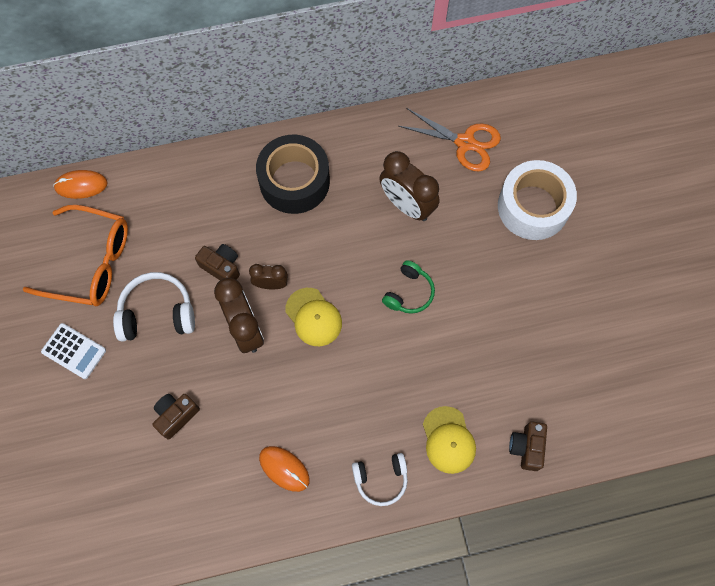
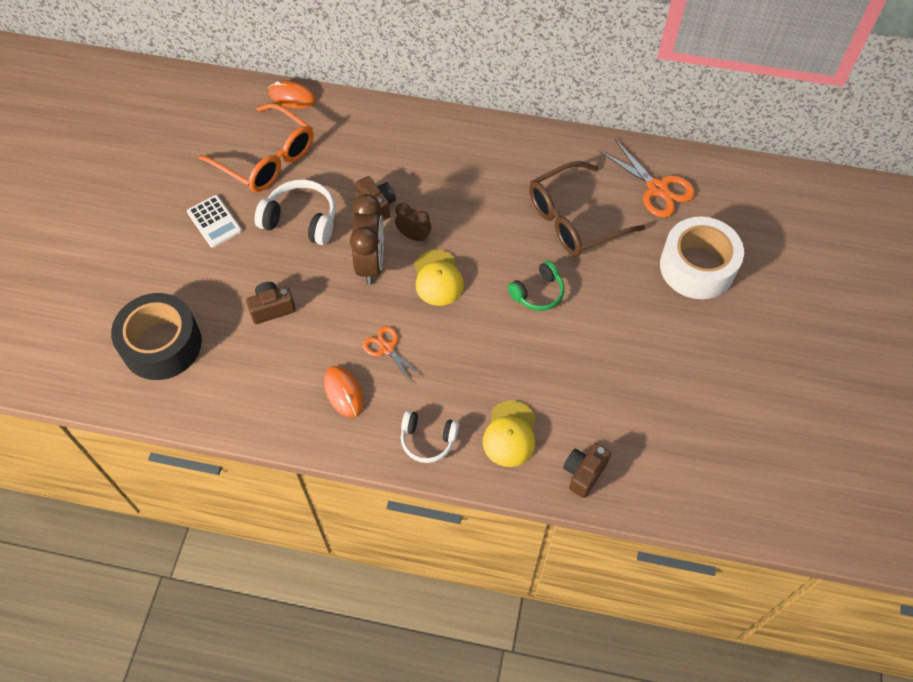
camera: 25 degrees right, 10 degrees down
black tape [256,135,330,214] -> black tape moved to [111,293,202,380]
brown clock [379,151,440,221] -> brown glasses [529,161,645,256]
none -> orange scissors [363,326,423,385]

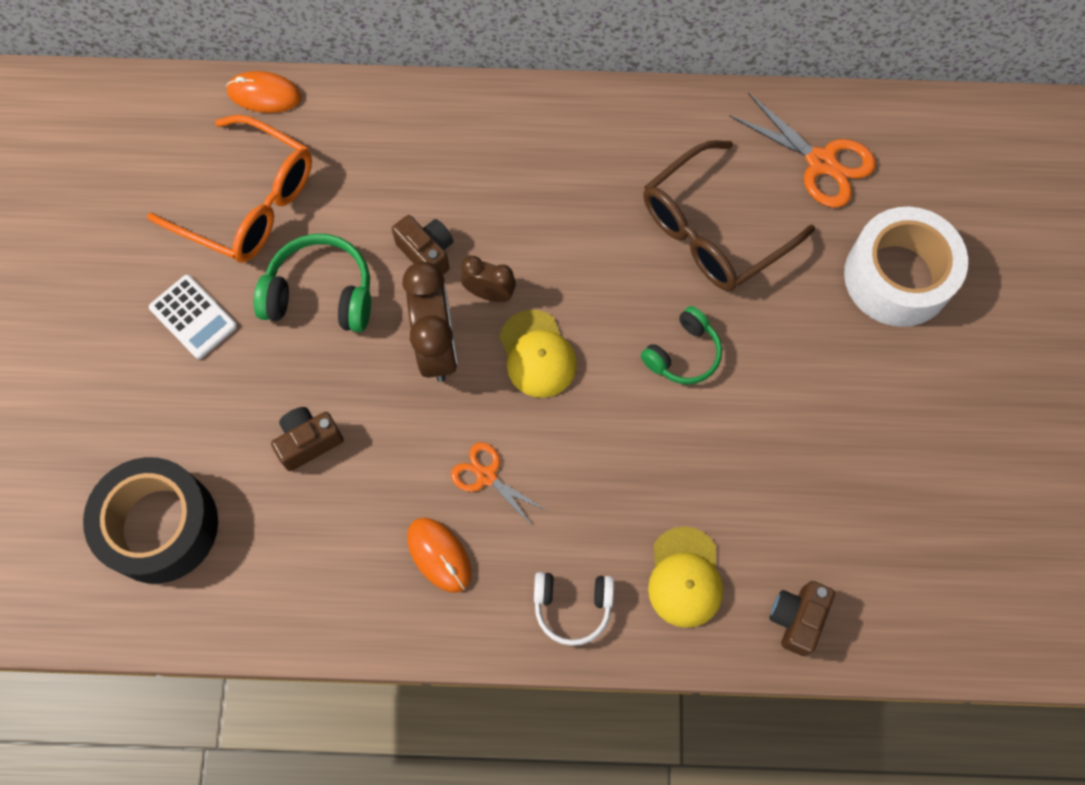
camera: 10 degrees left, 10 degrees up
white headphones [255,179,336,245] -> green headphones [254,234,371,332]

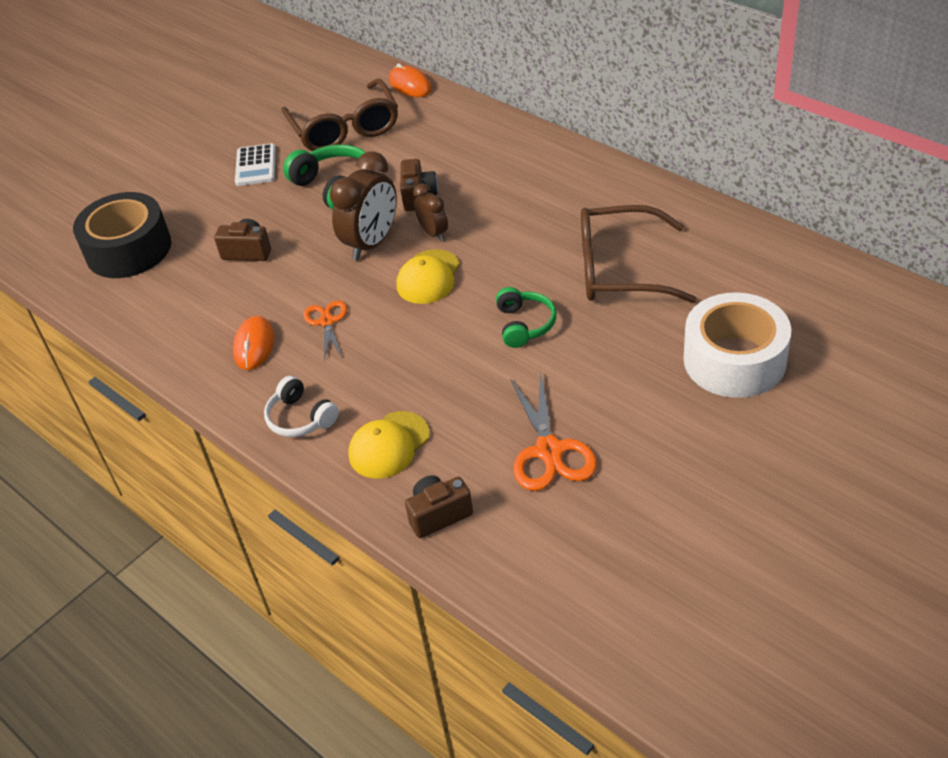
camera: 45 degrees right, 25 degrees down
orange glasses [147,115,312,263] -> brown glasses [281,78,398,151]
green headphones [641,306,722,385] -> green headphones turned 90 degrees counterclockwise [496,287,557,348]
orange scissors [729,93,876,208] -> orange scissors moved to [510,371,597,491]

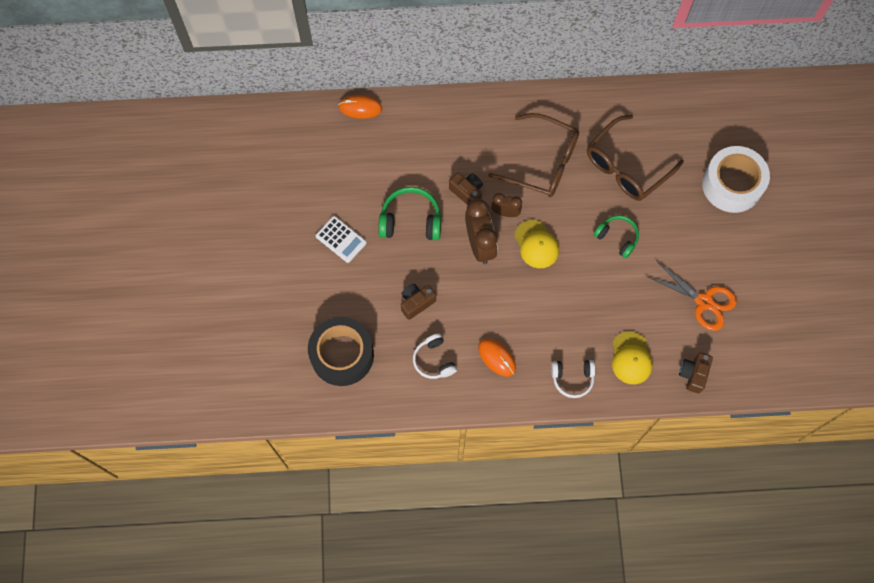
camera: 50 degrees left, 25 degrees up
brown glasses [281,78,398,151] -> brown glasses moved to [489,113,579,197]
orange scissors [303,300,347,361] -> none
none -> white headphones [413,333,457,379]

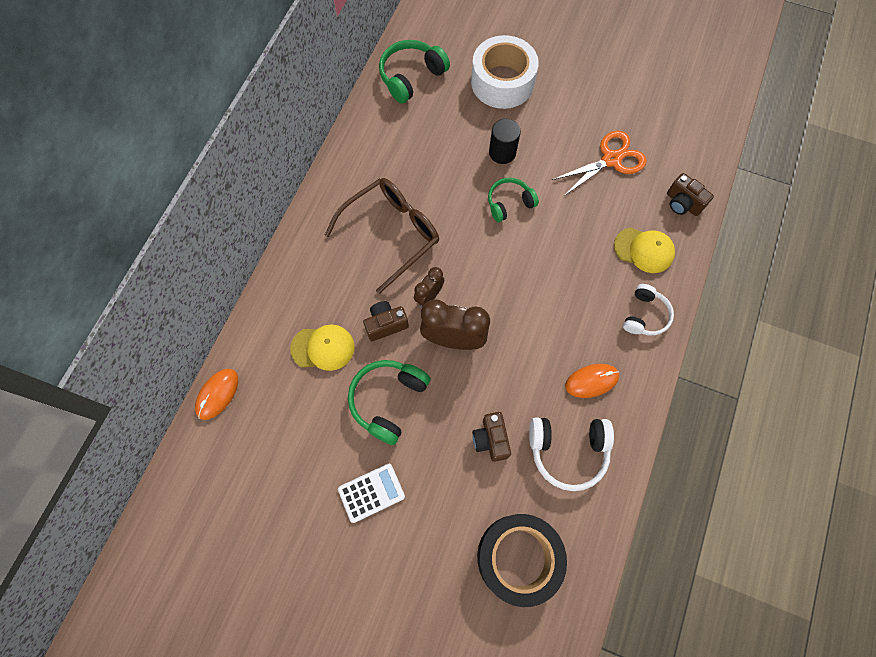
camera: 65 degrees left, 0 degrees up
white headphones [413,333,457,379] -> white headphones [529,417,614,491], size x1.50
yellow cap [514,220,559,268] -> yellow cap moved to [290,324,355,371]
brown glasses [587,115,684,201] -> none
none -> green headphones [379,40,450,104]
none -> black cylinder [489,119,521,164]

